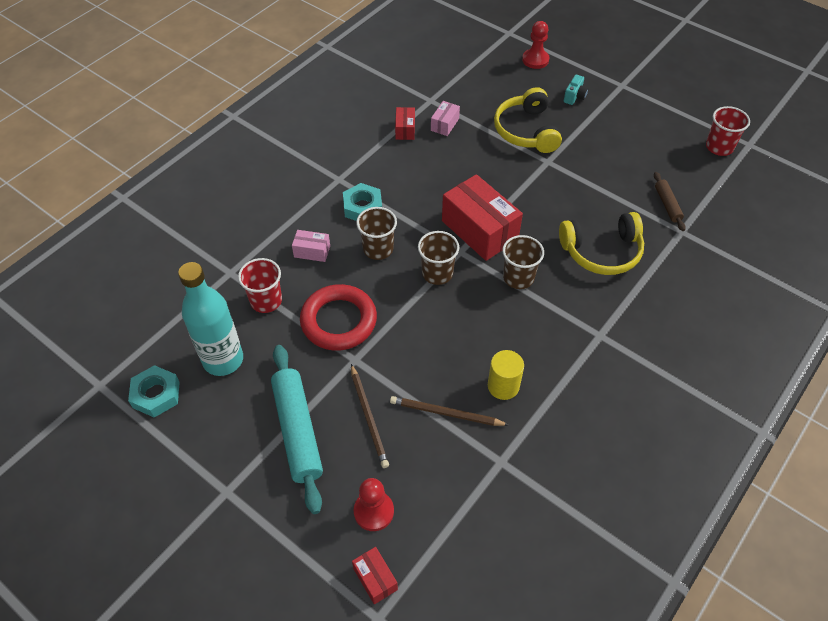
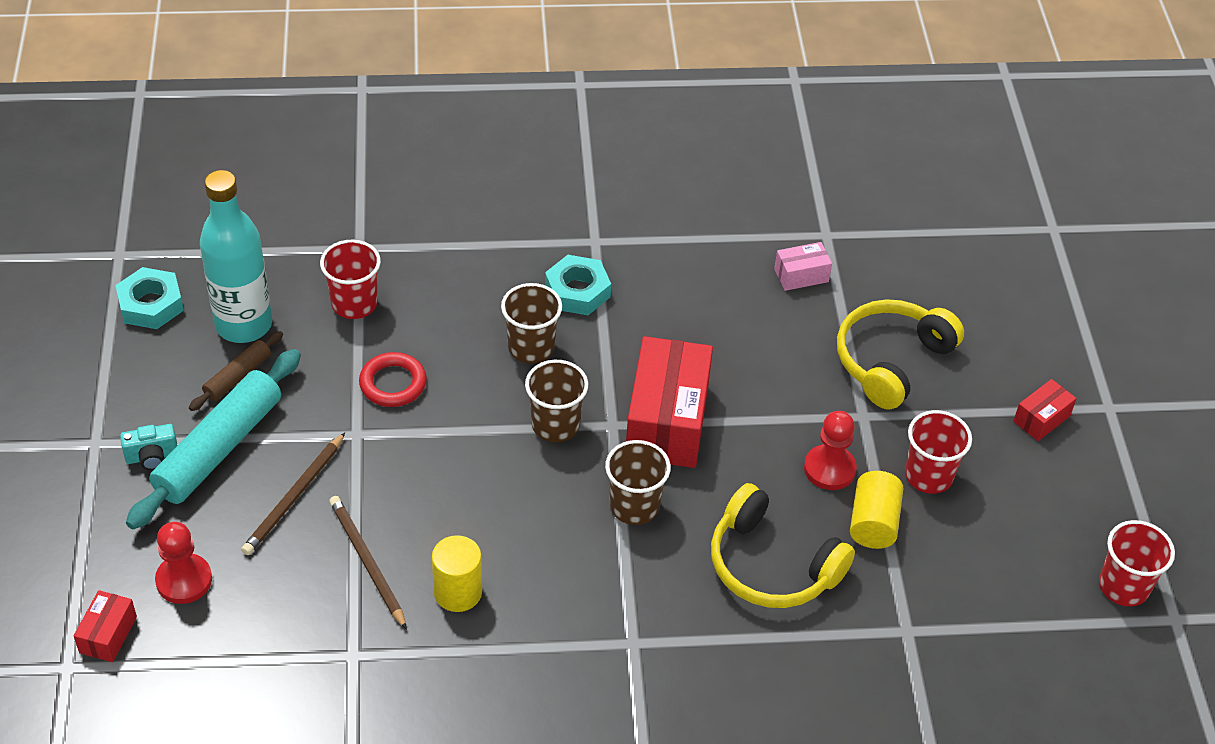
camera: 45 degrees right, 5 degrees down
pink box [292,230,330,262] -> none
red ring [300,284,377,351] -> red ring [359,352,427,407], size x0.60
red box [395,107,415,140] -> red box moved to [1013,379,1077,441]
red pawn [522,21,549,69] -> red pawn moved to [804,411,857,490]
turquoise camera [564,75,588,105] -> turquoise camera moved to [120,424,178,470]
brown rolling pin [654,172,686,231] -> brown rolling pin moved to [189,331,283,411]
none -> yellow cylinder [850,471,903,549]
none -> red cup [905,410,972,494]

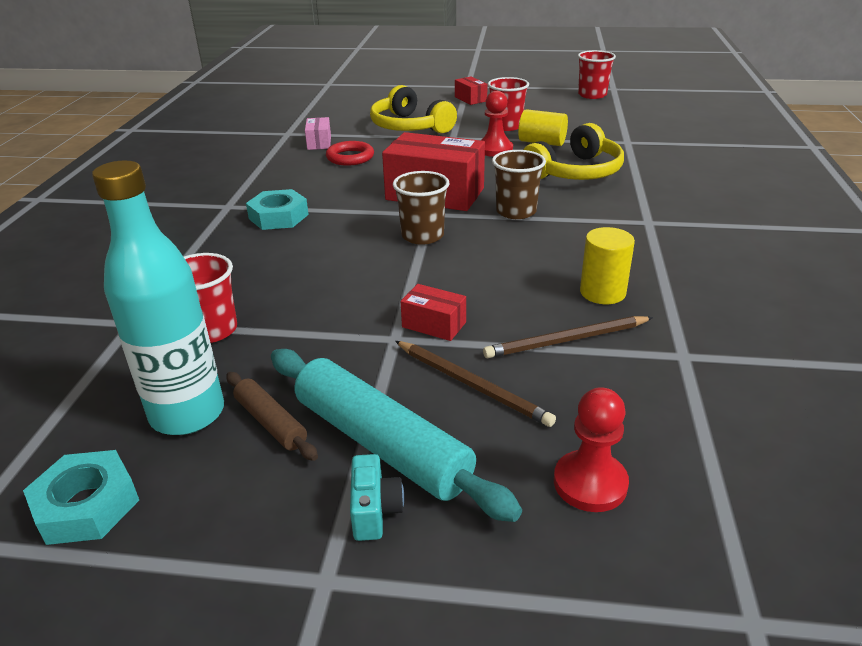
camera: 75 degrees left, 15 degrees down
red box [74,590,137,662] -> red box moved to [401,284,466,341]
red ring [359,352,427,407] -> red ring moved to [326,141,374,166]
brown cup [501,283,562,364] -> none

